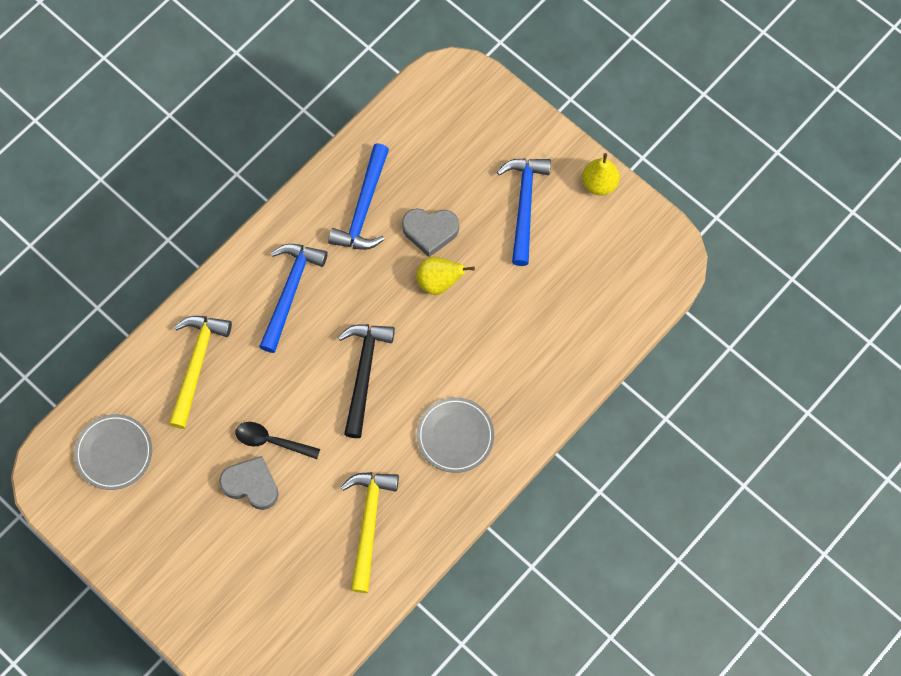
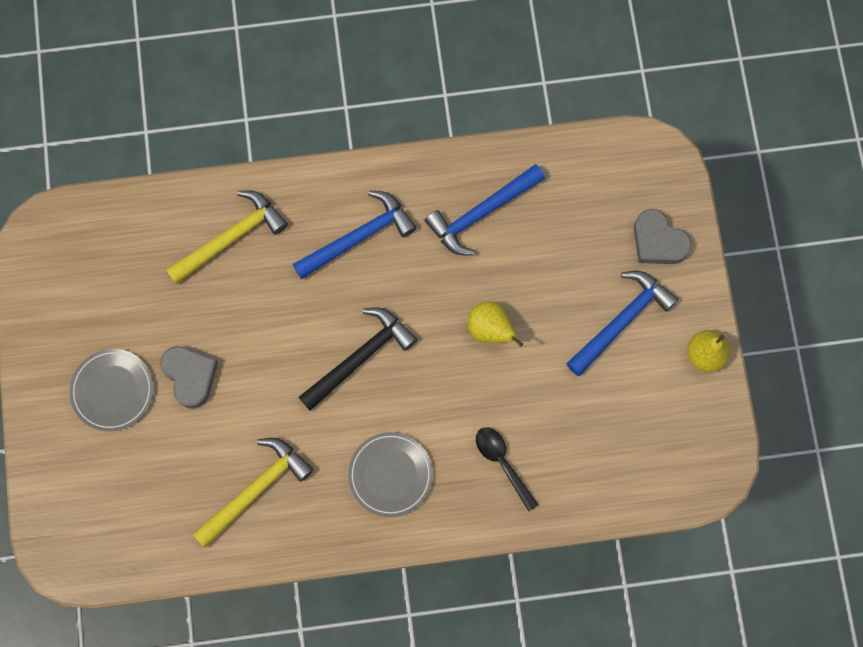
camera: 40 degrees right, 5 degrees up
grey plate [74,414,152,490] -> grey plate moved to [69,349,154,431]
black spoon [235,422,320,459] -> black spoon moved to [476,427,539,511]
grey heart [402,208,459,257] -> grey heart moved to [634,209,692,264]

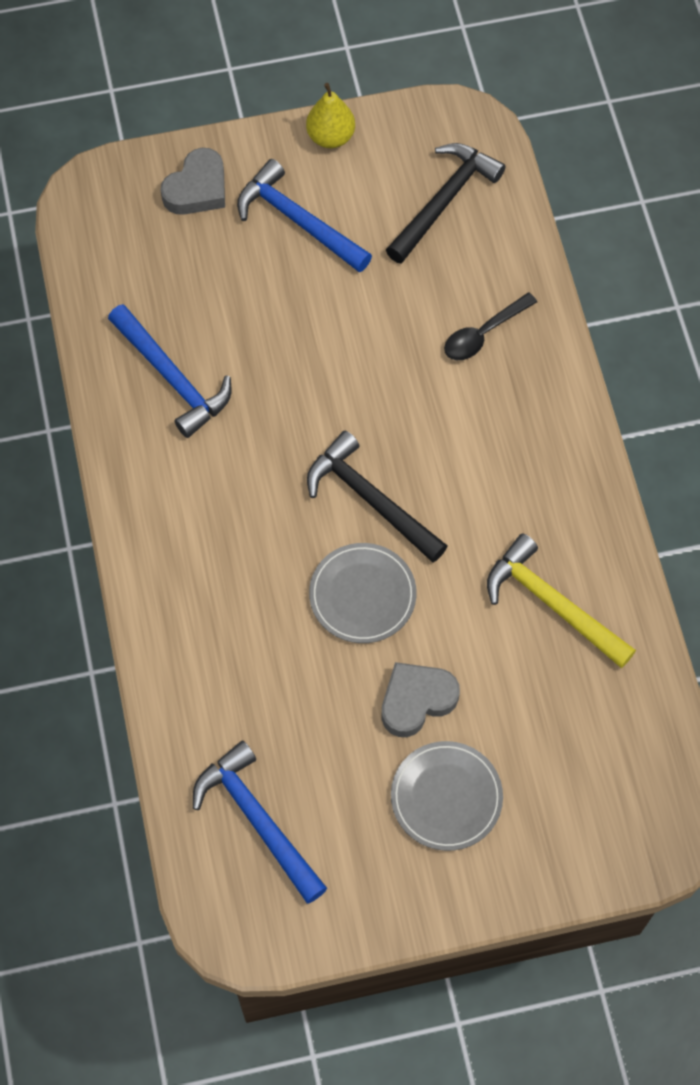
camera: 95 degrees left, 10 degrees down
yellow hammer [166,190,288,284] -> none
blue hammer [292,191,417,279] -> blue hammer moved to [193,740,327,904]
grey plate [348,432,433,517] -> grey plate moved to [309,543,417,643]
yellow pear [468,301,523,347] -> none
none -> black hammer [386,143,506,264]

